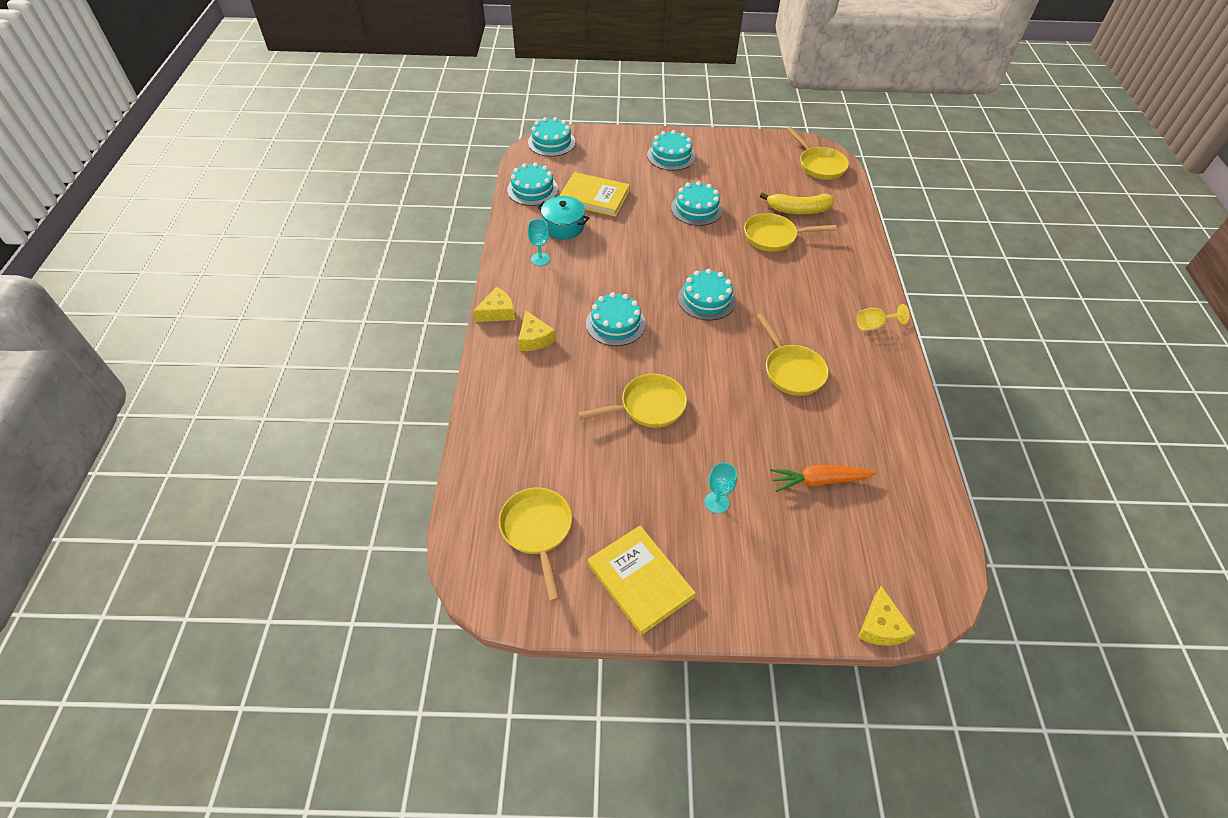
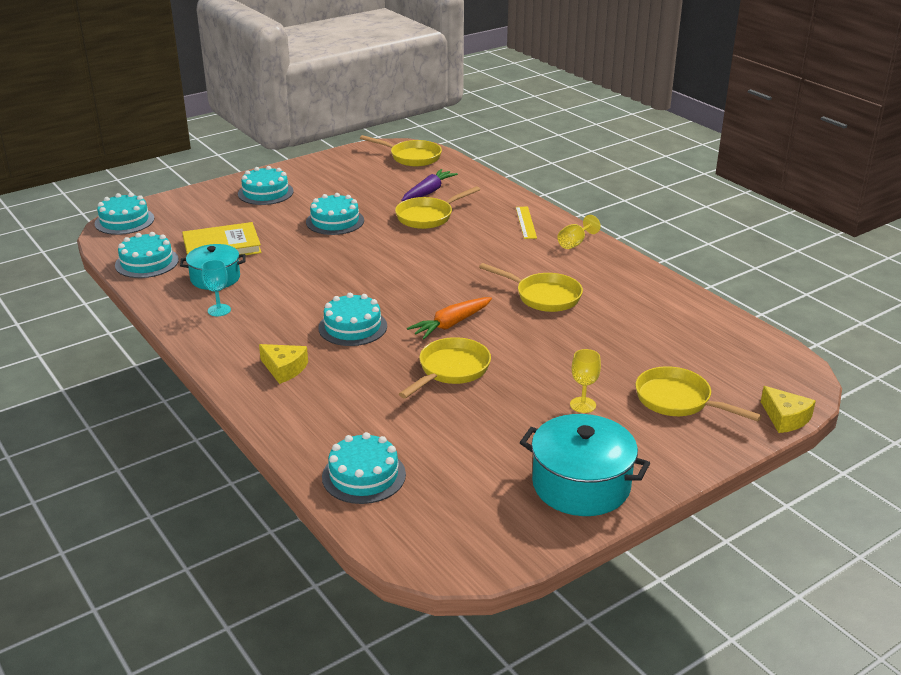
camera: 35 degrees left, 20 degrees down
yellow cheese [473,287,515,322] -> none
yellow pan [499,487,572,602] -> yellow pan moved to [635,366,762,421]
yellow book [588,526,695,635] -> turquoise pot [520,414,650,516]
turquoise cake [678,269,736,321] -> turquoise cake moved to [322,432,406,504]
turquoise goblet [705,462,737,513] -> yellow goblet [570,349,601,413]
yellow banana [760,192,834,214] -> purple carrot [401,169,458,201]
orange carrot [770,465,876,492] -> orange carrot moved to [407,297,492,339]
none -> yellow ruler [516,207,537,239]

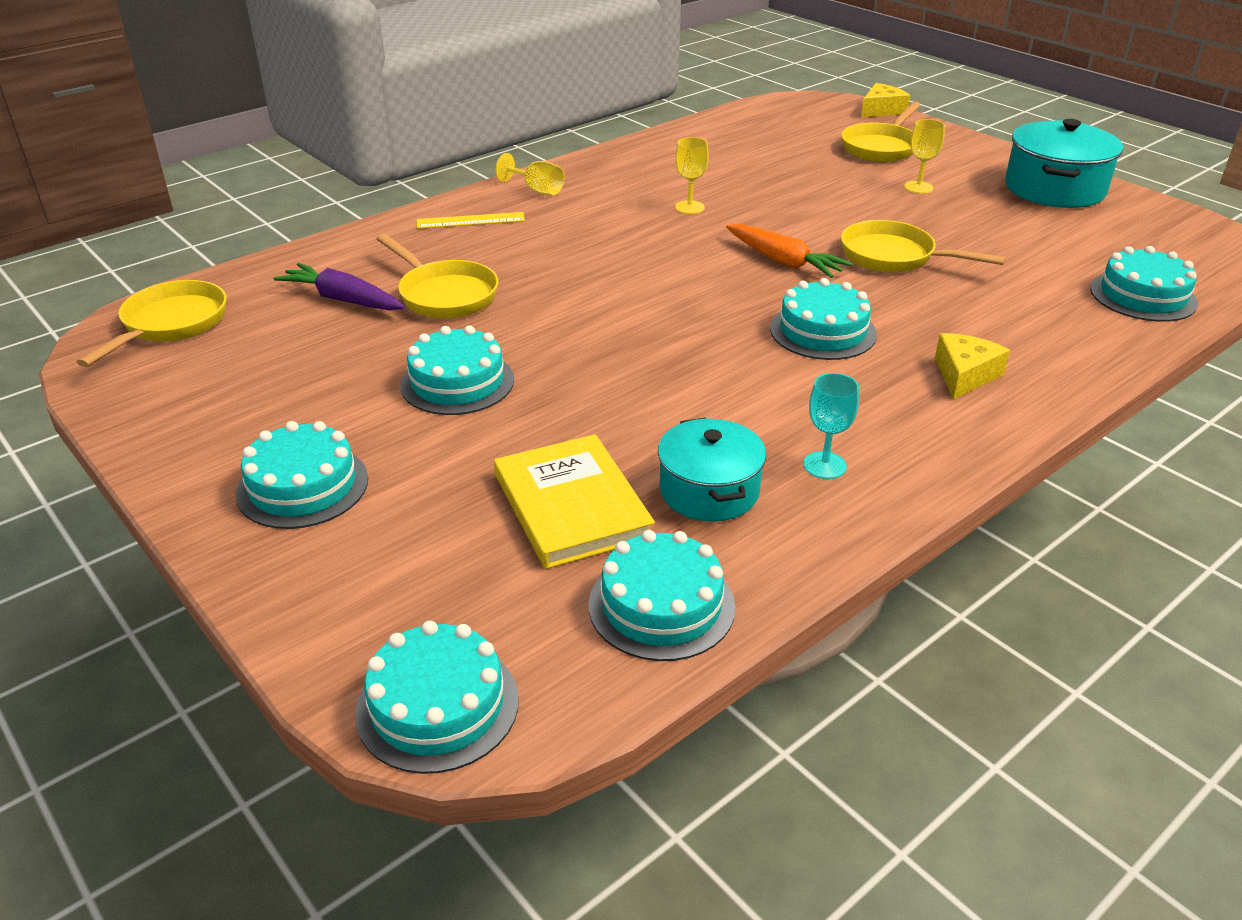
camera: 95 degrees left, 5 degrees up
yellow pan [479,263,583,312] -> yellow goblet [675,137,709,214]

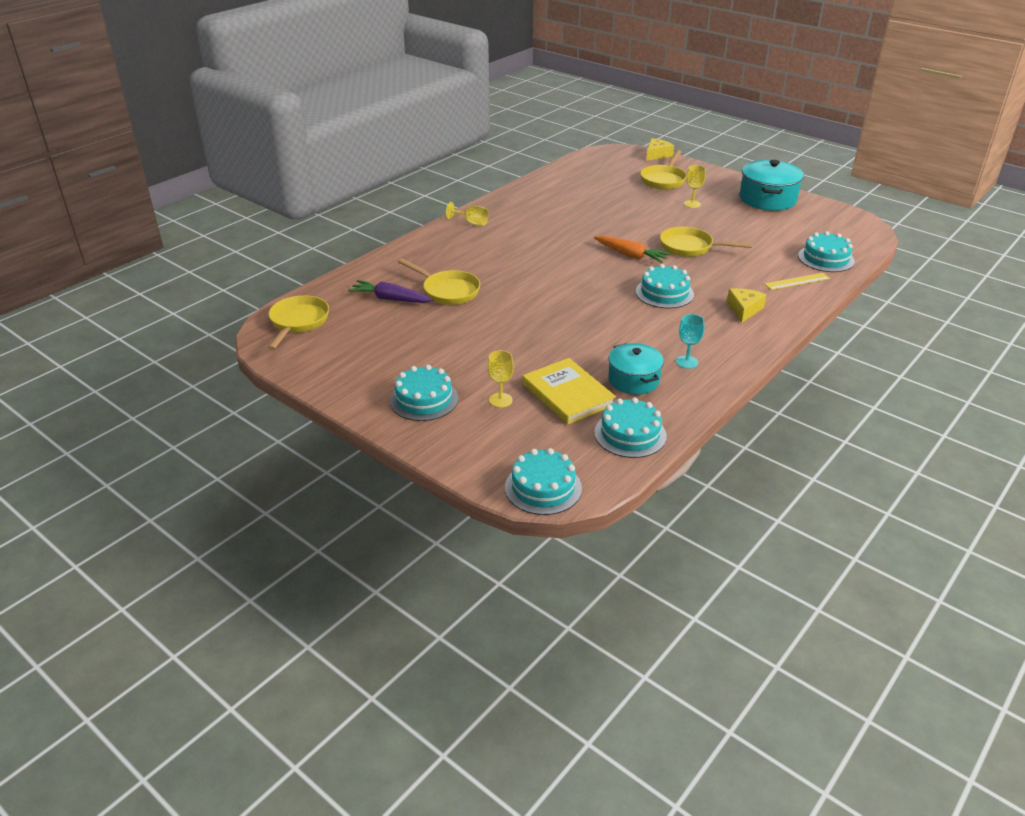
camera: 10 degrees left, 0 degrees up
turquoise cake [400,325,514,415] -> none
yellow ruler [417,212,525,229] -> yellow ruler moved to [765,273,830,290]
yellow goblet [675,137,709,214] -> yellow goblet moved to [488,350,514,408]

